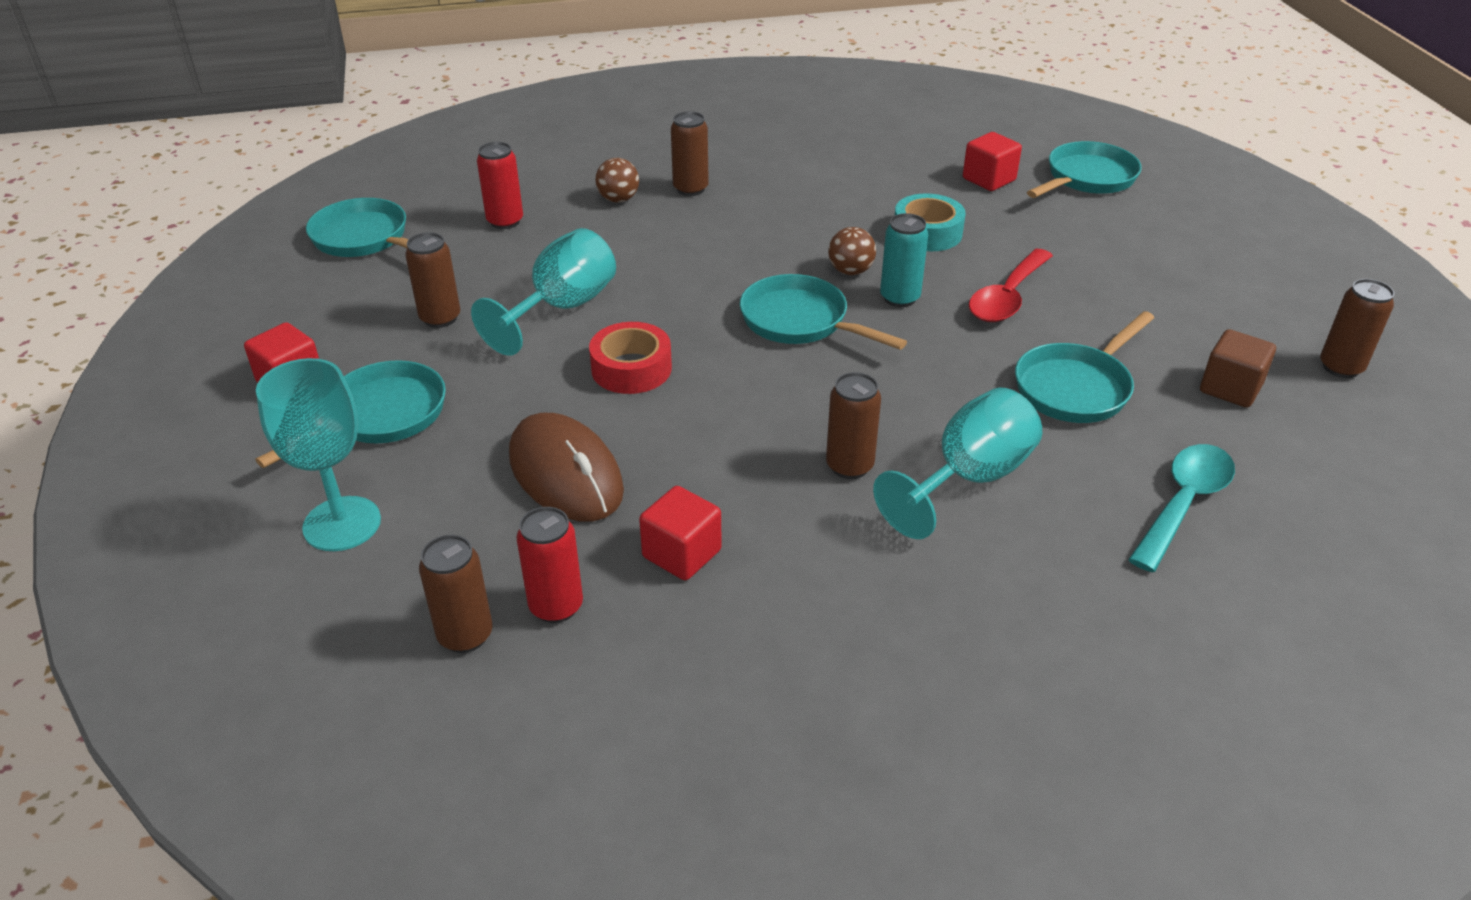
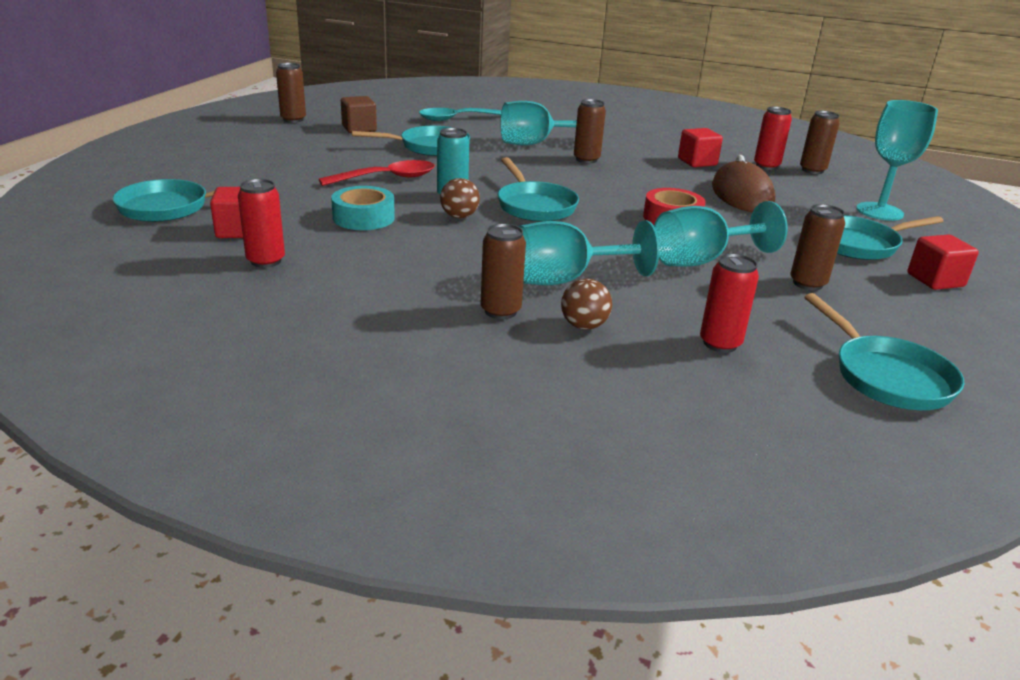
camera: 150 degrees left, 10 degrees down
none -> red can [238,179,285,268]
none -> turquoise goblet [519,220,660,285]

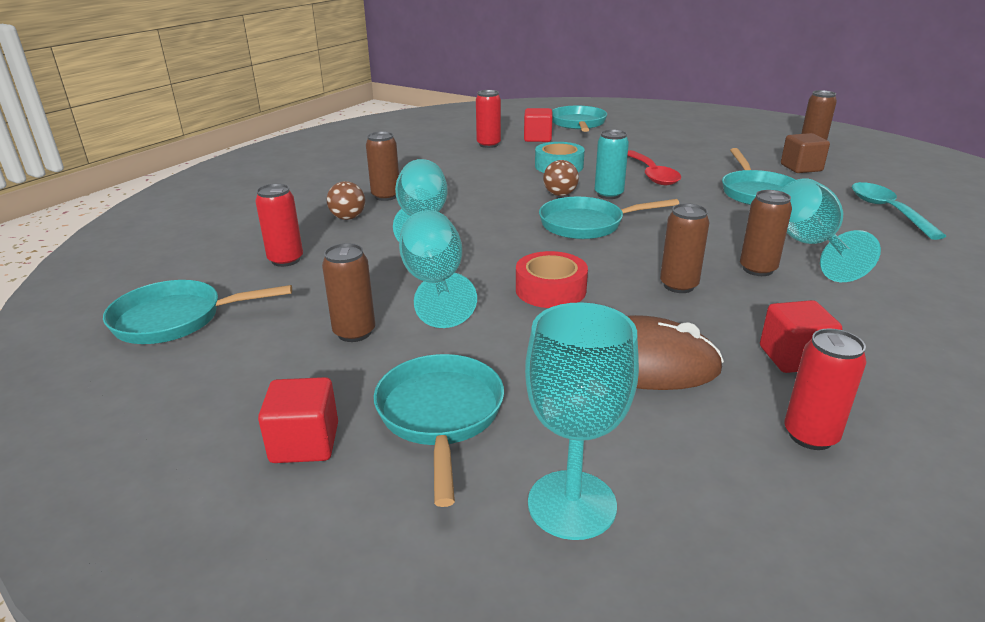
camera: 105 degrees right, 0 degrees up
brown can [800,111,840,174] -> brown can moved to [660,203,710,293]

